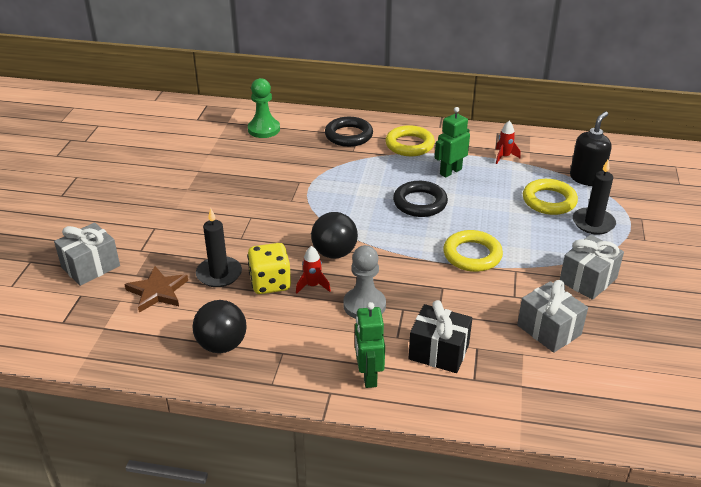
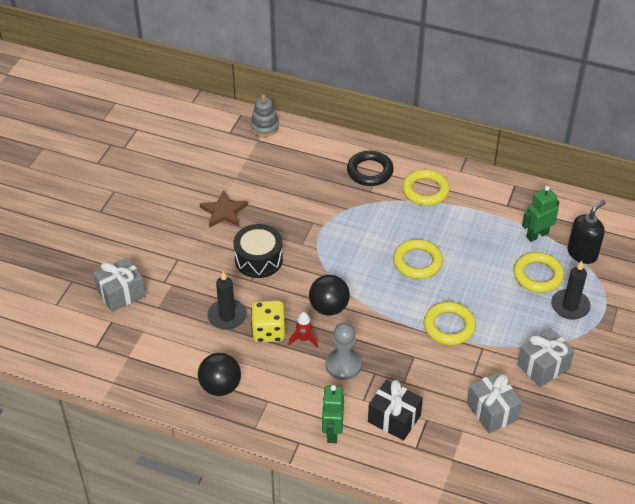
camera: 10 degrees right, 10 degrees up
brown star [124,266,188,313] -> brown star moved to [200,190,248,228]
green pawn [248,78,280,138] -> none
black ring [393,181,448,217] -> yellow ring [393,239,443,279]
green robot [435,107,470,178] -> green robot moved to [522,186,560,242]
red rocket [496,121,521,164] -> none
none -> black drum [234,224,283,278]
none -> grey stacking toy [250,95,279,137]

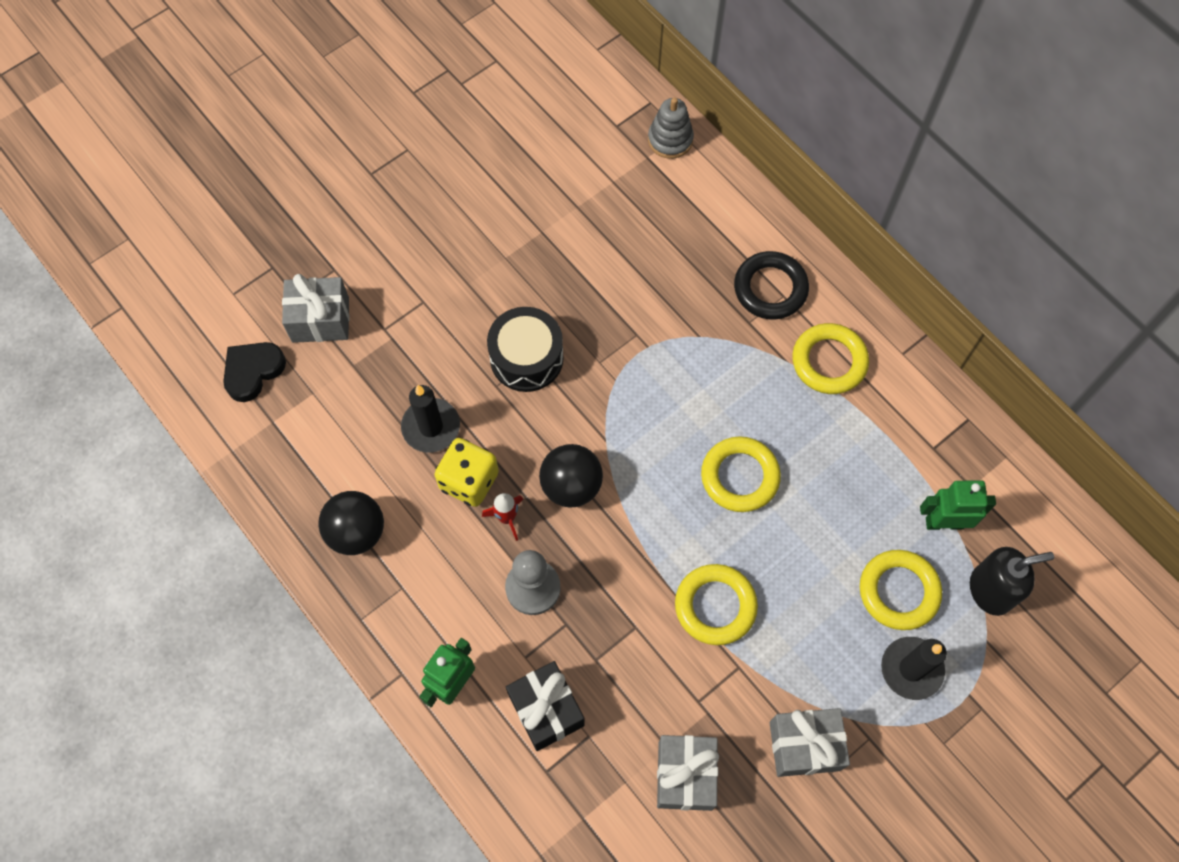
camera: 30 degrees right, 20 degrees up
brown star [200,190,248,228] -> none
none -> black heart [223,342,286,402]

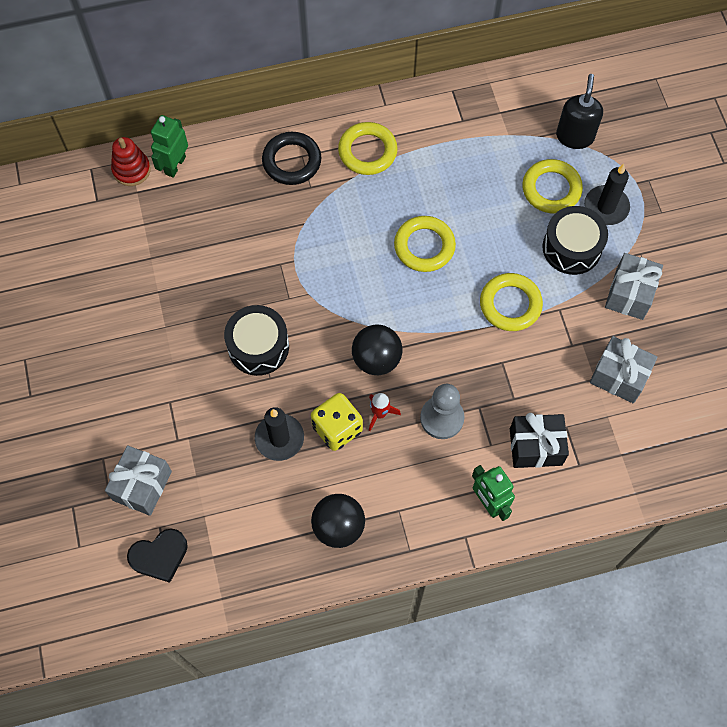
camera: 65 degrees left, 0 degrees up
black heart [223,342,286,402] -> black heart turned 90 degrees counterclockwise [127,529,188,583]
grey stacking toy [648,98,694,159] -> red stacking toy [111,137,151,186]
green robot [920,480,996,530] -> green robot moved to [151,115,188,178]
none -> black drum [542,206,608,275]

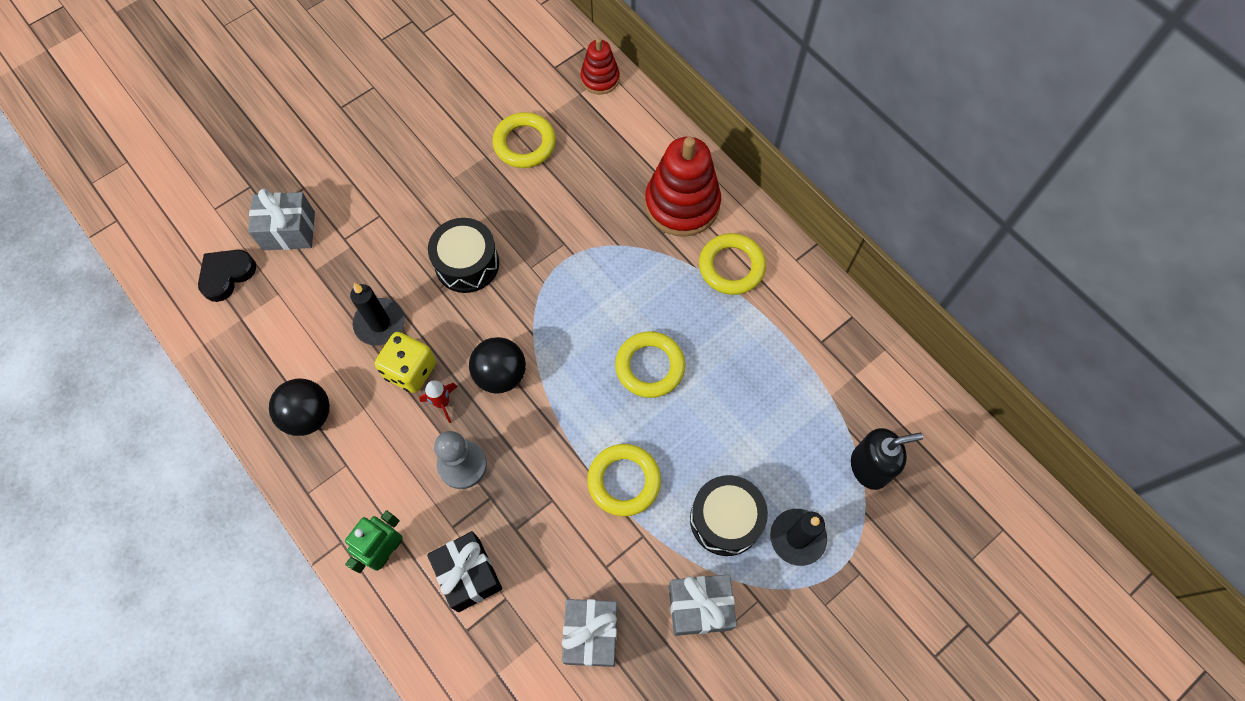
camera: 65 degrees right, 0 degrees up
black heart [127,529,188,583] -> black heart turned 90 degrees clockwise [198,250,256,302]
green robot [151,115,188,178] -> none
black ring [262,132,322,185] -> red stacking toy [645,137,721,237]
yellow ring [522,159,583,213] -> yellow ring moved to [493,112,556,168]

